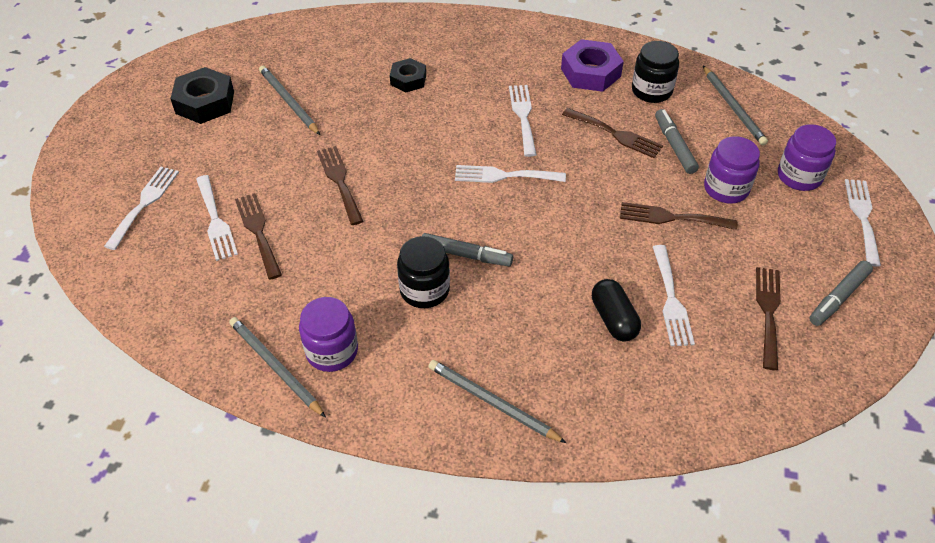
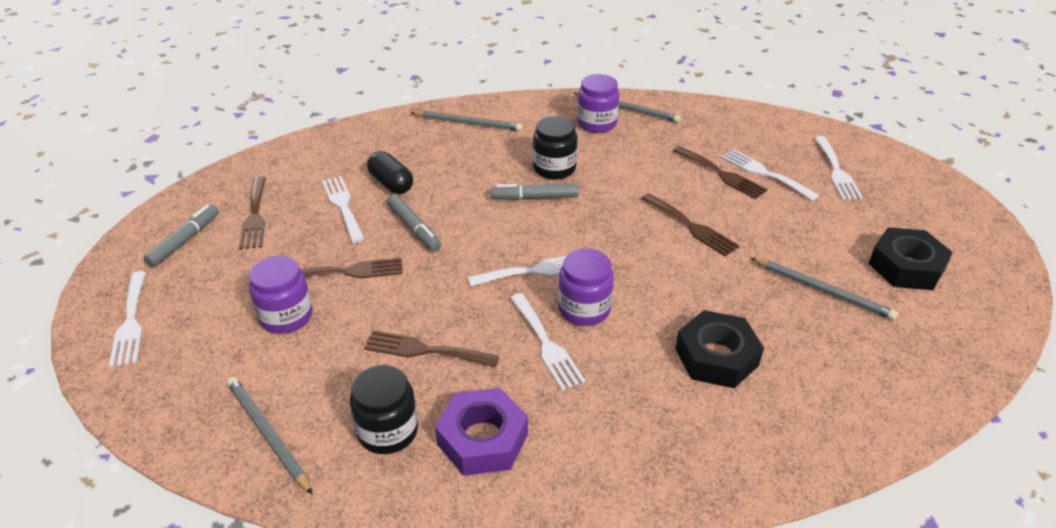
camera: 160 degrees right, 10 degrees down
black nut [390,58,426,93] -> black nut [675,310,764,388], size x1.58
grey marker [655,109,699,174] -> grey marker moved to [387,195,441,252]
purple jar [778,124,836,191] -> purple jar moved to [558,249,614,326]

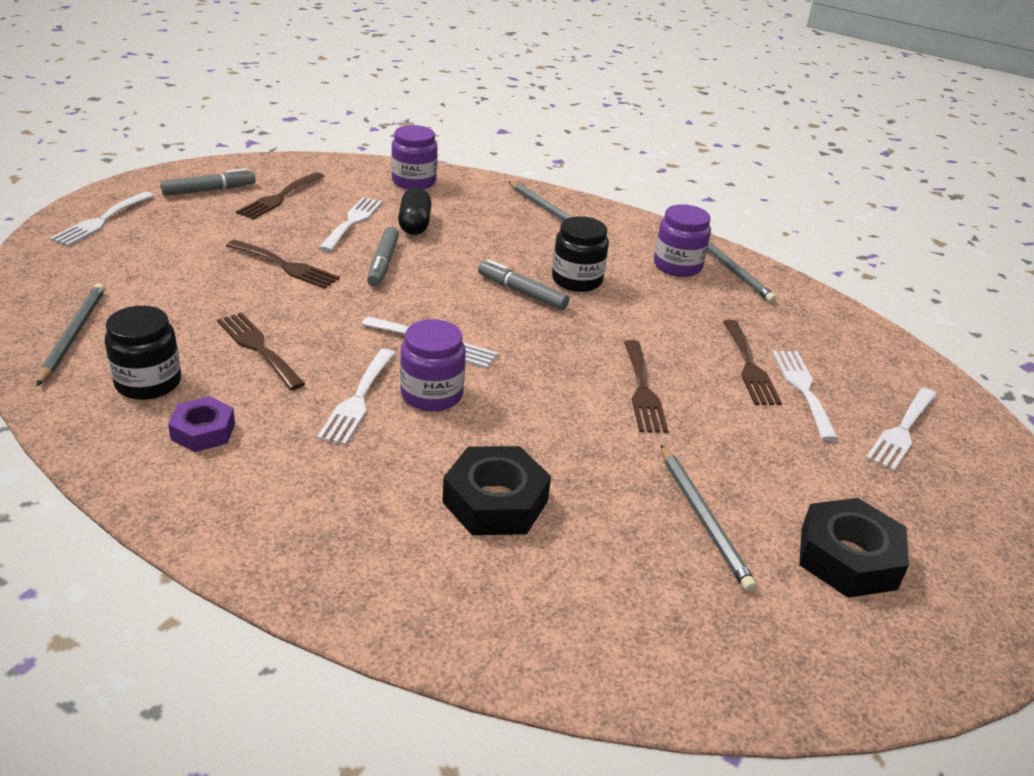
camera: 35 degrees right, 5 degrees down
purple jar [249,256,313,334] -> purple jar moved to [391,125,437,189]
purple nut [435,388,528,476] -> purple nut [168,396,235,452], size x0.63

